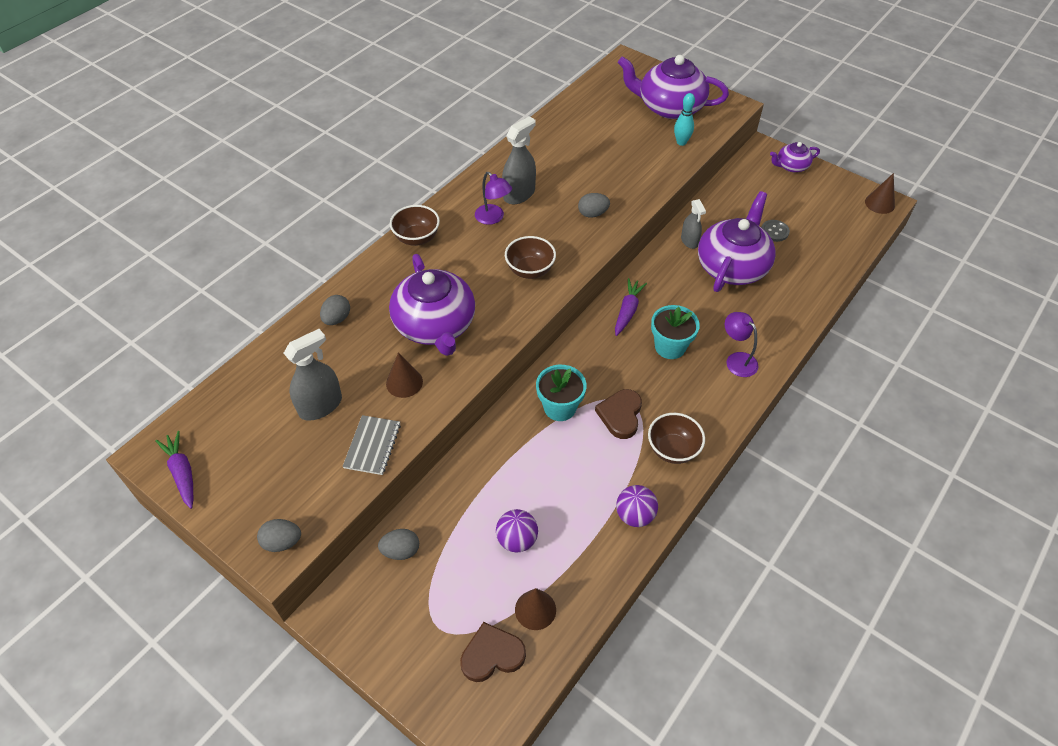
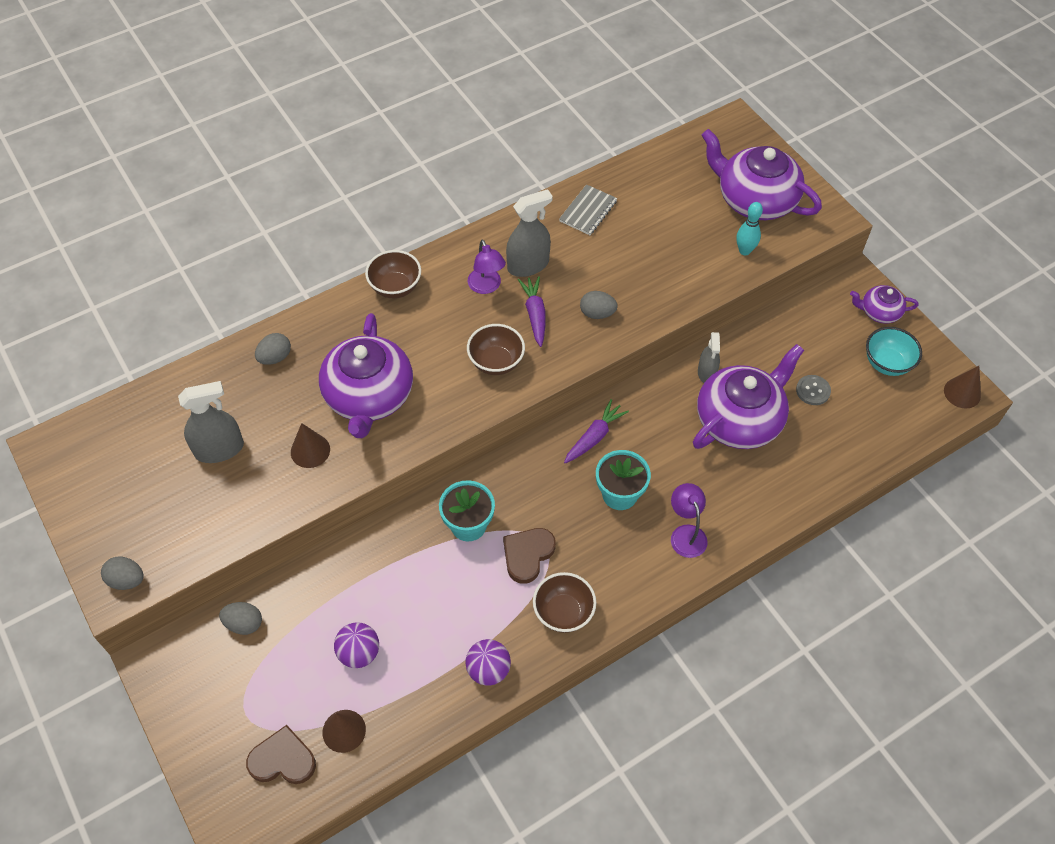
camera: 20 degrees right, 5 degrees up
purple carrot [155,431,193,509] -> purple carrot moved to [518,276,546,347]
grey notebook [343,415,401,475] -> grey notebook moved to [559,184,617,235]
none -> turquoise bowl [866,327,922,376]

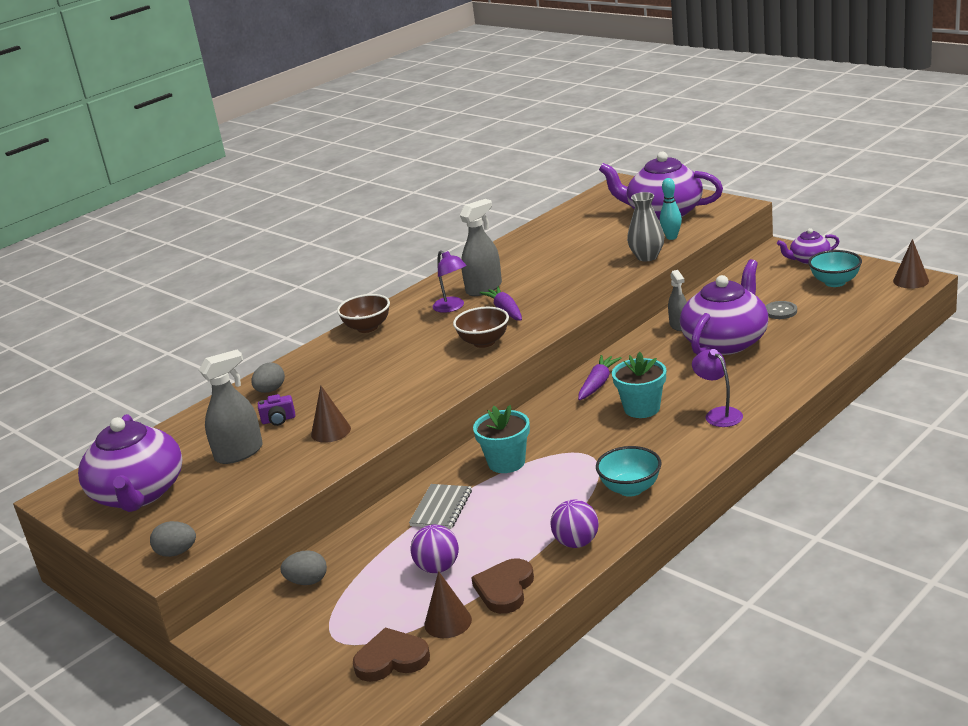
camera: 10 degrees left, 30 degrees down
purple teapot [319,313,413,438] -> purple teapot moved to [78,414,182,512]
brown heart [503,528,556,584] -> brown heart moved to [471,558,534,614]
brown bowl [533,572,596,633] -> turquoise bowl [596,446,661,497]
grey notebook [559,184,617,235] -> grey notebook moved to [409,484,472,529]
grey egg [580,291,618,319] -> none
none -> purple camera [258,394,295,426]
none -> grey vase [627,192,664,261]

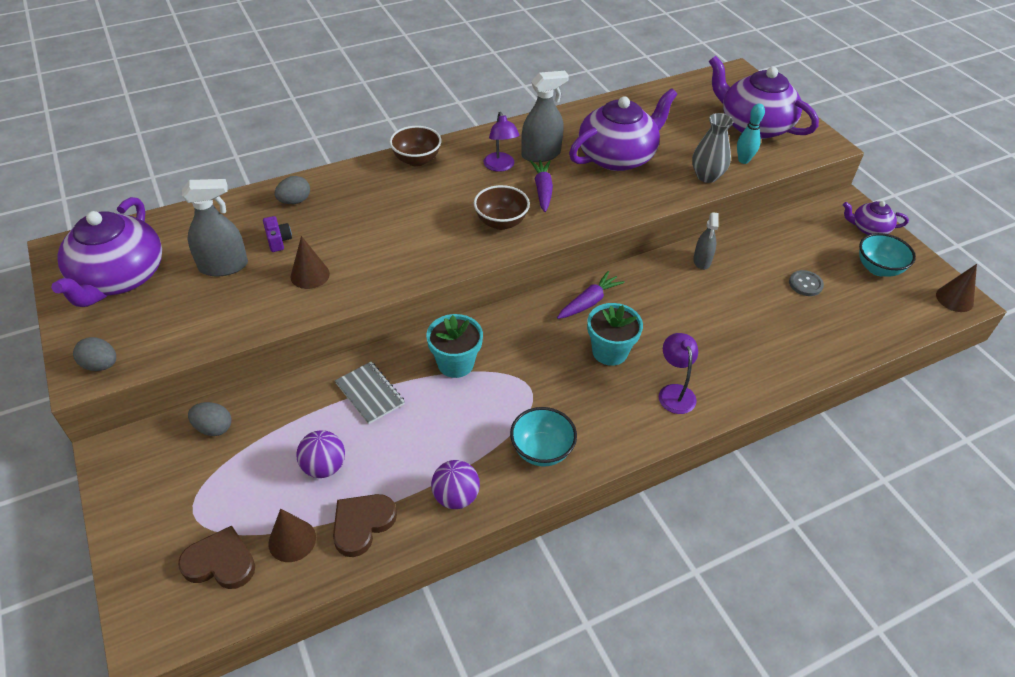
camera: 15 degrees right, 20 degrees up
purple camera [258,394,295,426] -> purple camera turned 120 degrees counterclockwise [263,216,292,252]
grey notebook [409,484,472,529] -> grey notebook turned 75 degrees counterclockwise [335,362,405,424]
purple teapot [680,259,769,355] -> purple teapot moved to [569,88,677,171]

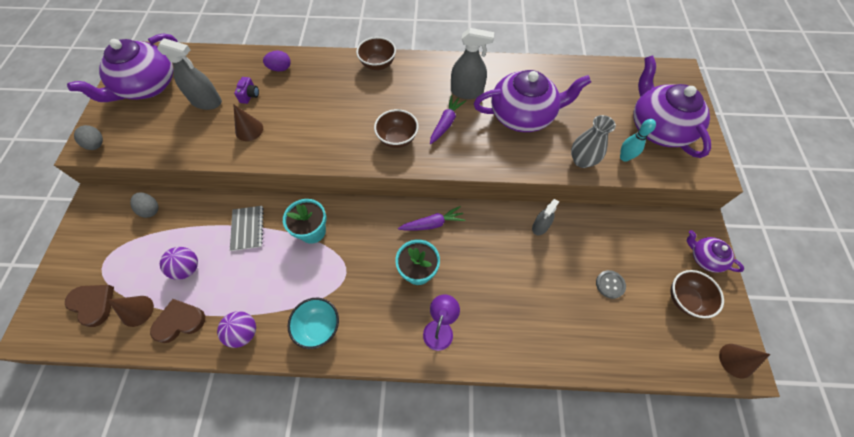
camera: 30 degrees right, 15 degrees up
grey egg [275,176,310,204] -> purple egg [263,51,291,71]
purple lamp [483,112,519,172] -> none
turquoise bowl [859,233,916,277] -> brown bowl [670,270,724,318]

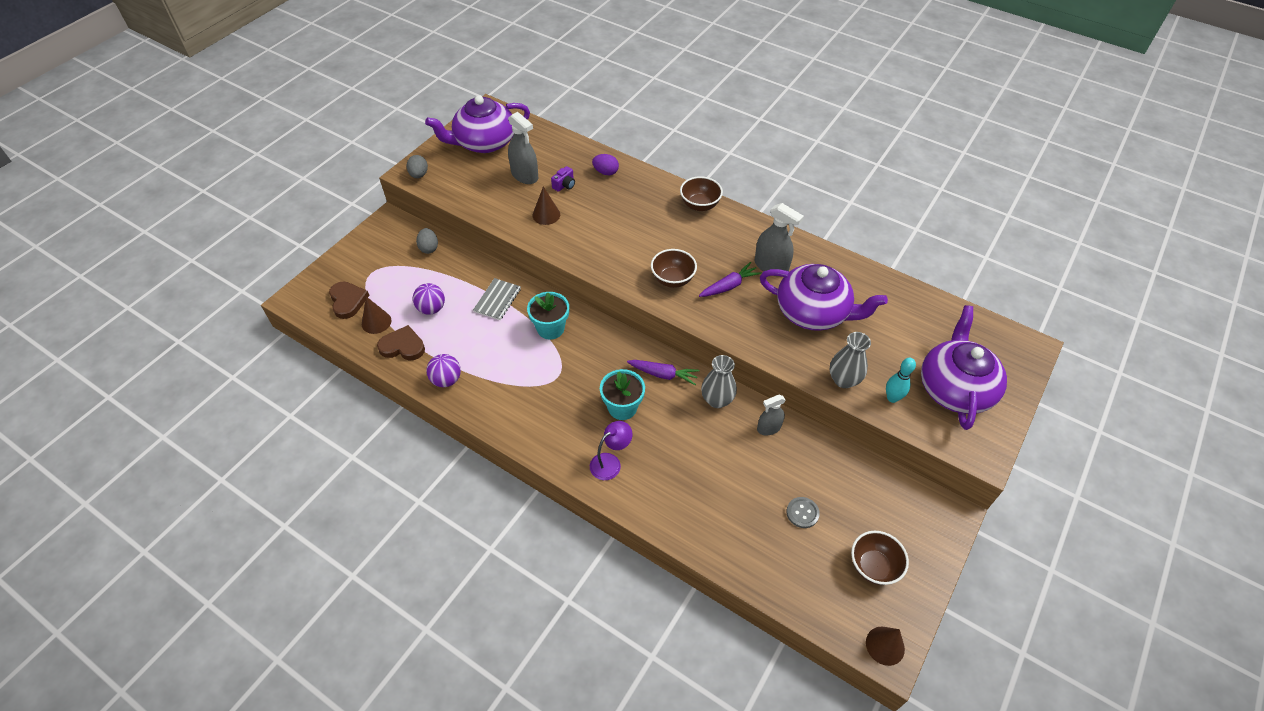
camera: 30 degrees right, 10 degrees down
turquoise bowl [288,298,339,349] -> none
purple teapot [687,230,744,273] -> none
none -> grey vase [701,355,737,408]

